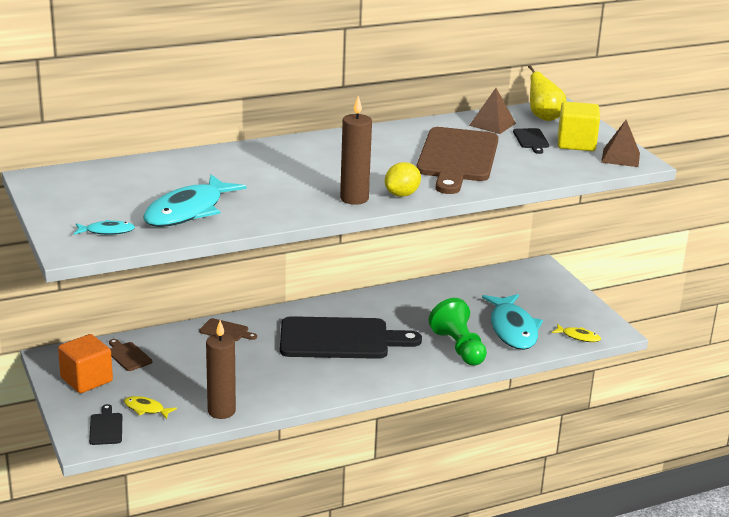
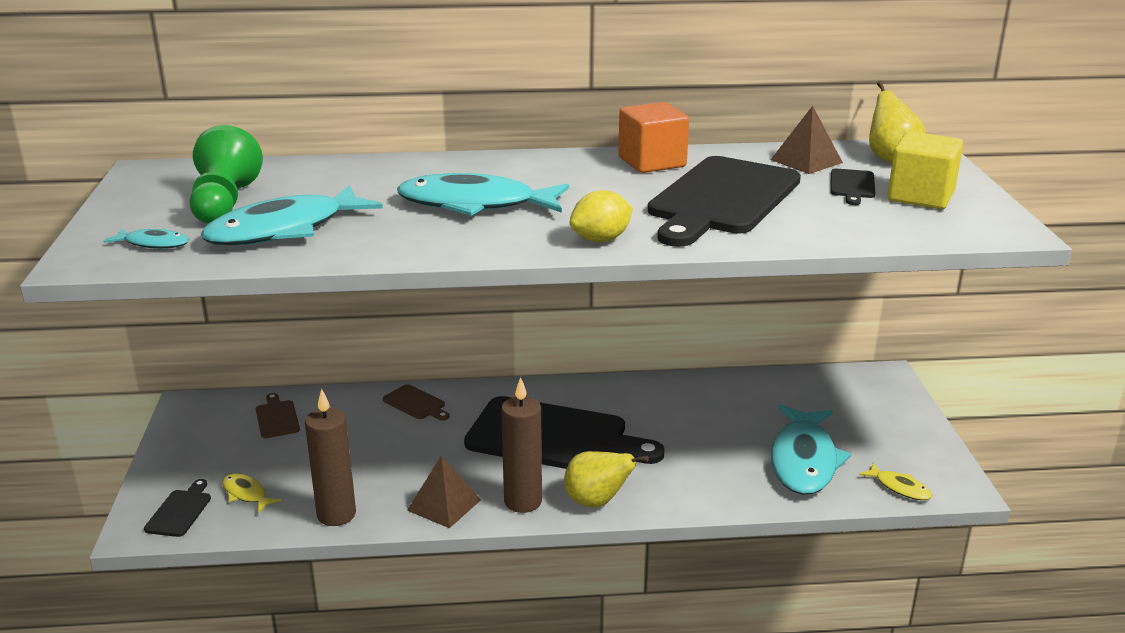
camera: 20 degrees right, 0 degrees up
orange cube [58,334,113,393] -> orange cube moved to [618,102,689,173]
brown candle [340,96,372,205] -> brown candle moved to [501,377,542,513]
brown cutting board [416,127,499,194] -> black cutting board [648,156,801,247]
green pawn [428,298,487,366] -> green pawn moved to [190,125,263,224]
brown pyramid [601,120,640,167] -> brown pyramid moved to [407,456,481,528]
none -> turquoise fish [397,173,569,216]
none -> yellow pear [564,451,649,507]

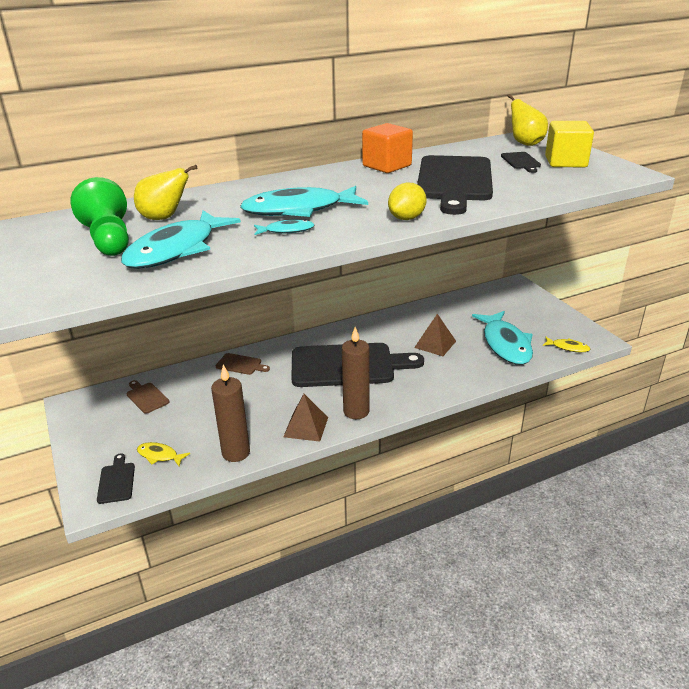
camera: 20 degrees left, 5 degrees up
turquoise fish [103,228,189,249] -> turquoise fish moved to [254,220,315,235]
yellow pear [564,451,649,507] -> yellow pear moved to [134,165,197,220]
brown pyramid [771,106,843,174] -> brown pyramid moved to [414,314,456,356]

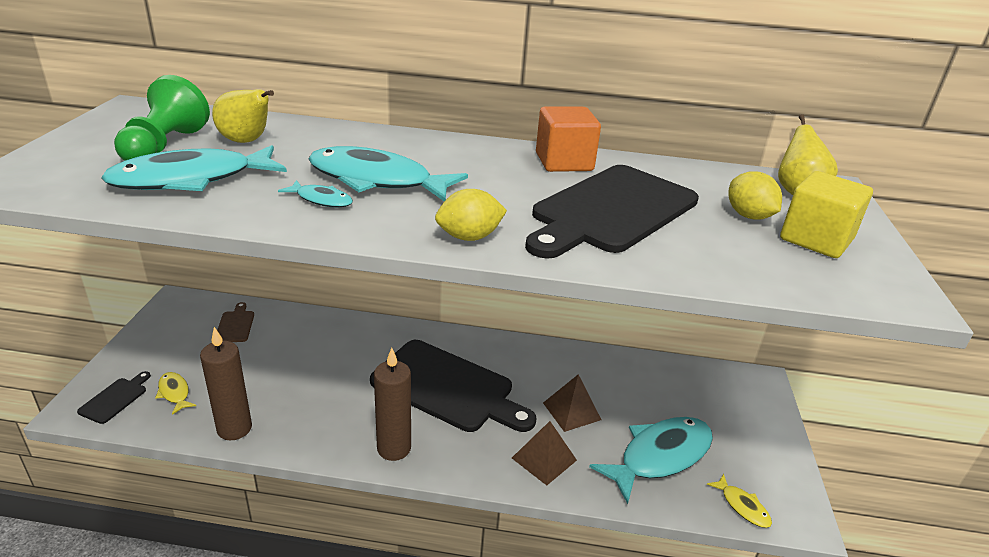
camera: 30 degrees right, 0 degrees up
brown cutting board [215,353,270,375] -> none
brown pyramid [283,394,328,441] -> brown pyramid moved to [512,421,577,485]
turquoise fish [472,311,533,365] -> turquoise fish turned 150 degrees counterclockwise [589,417,713,504]
black cutting board [501,152,541,173] -> yellow lemon [728,171,782,220]

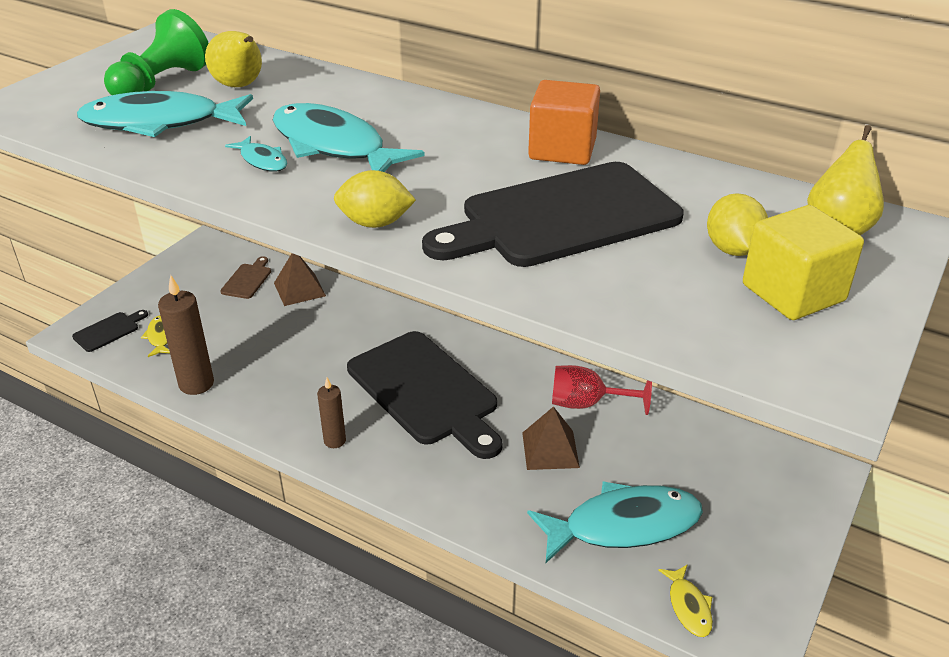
camera: 25 degrees right, 5 degrees up
brown candle [374,348,411,461] -> brown candle [317,378,346,448], size x0.60
brown pyramid [512,421,577,485] -> brown pyramid moved to [274,253,326,306]
none -> red goblet [552,365,652,415]

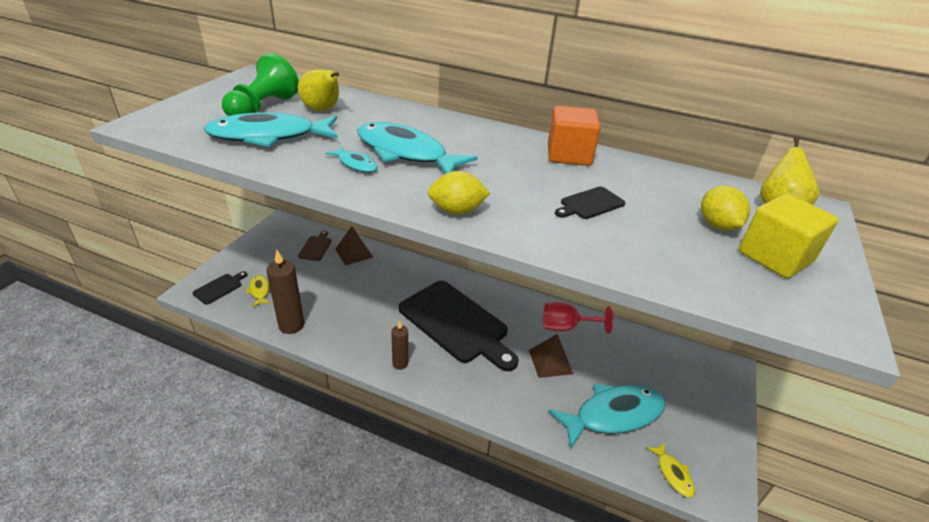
camera: 10 degrees left, 0 degrees up
black cutting board [422,162,684,267] -> black cutting board [555,187,625,219], size x0.41

